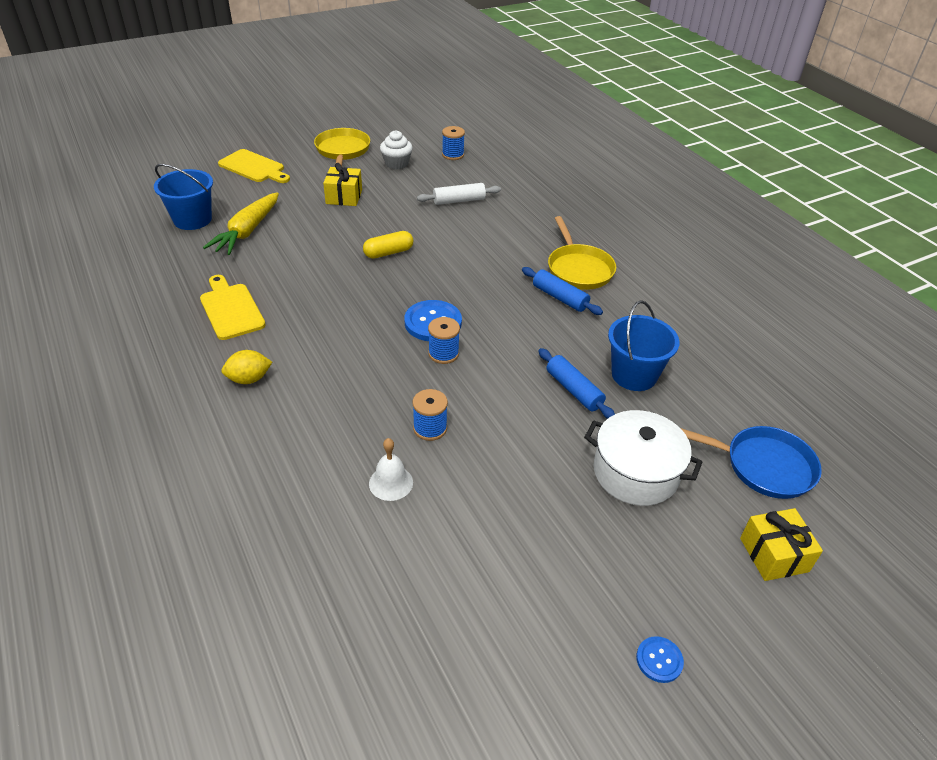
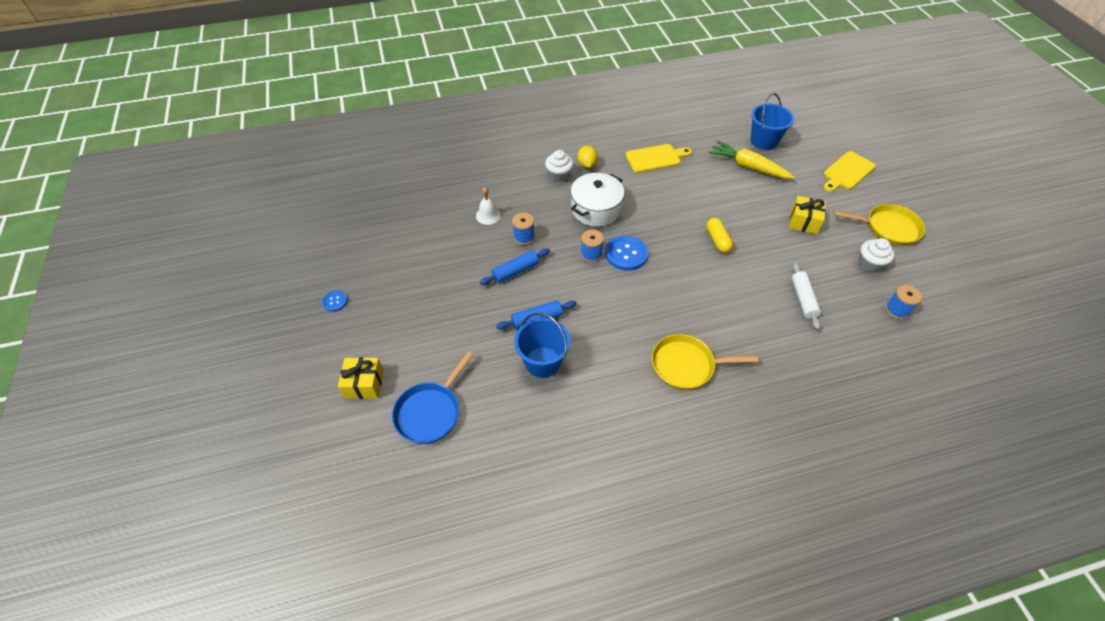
camera: 105 degrees right, 10 degrees up
blue rolling pin [522,267,603,315] -> blue rolling pin moved to [480,249,550,285]
white pot [584,410,702,506] -> white pot moved to [571,173,625,227]
none -> white cupcake [545,150,573,182]

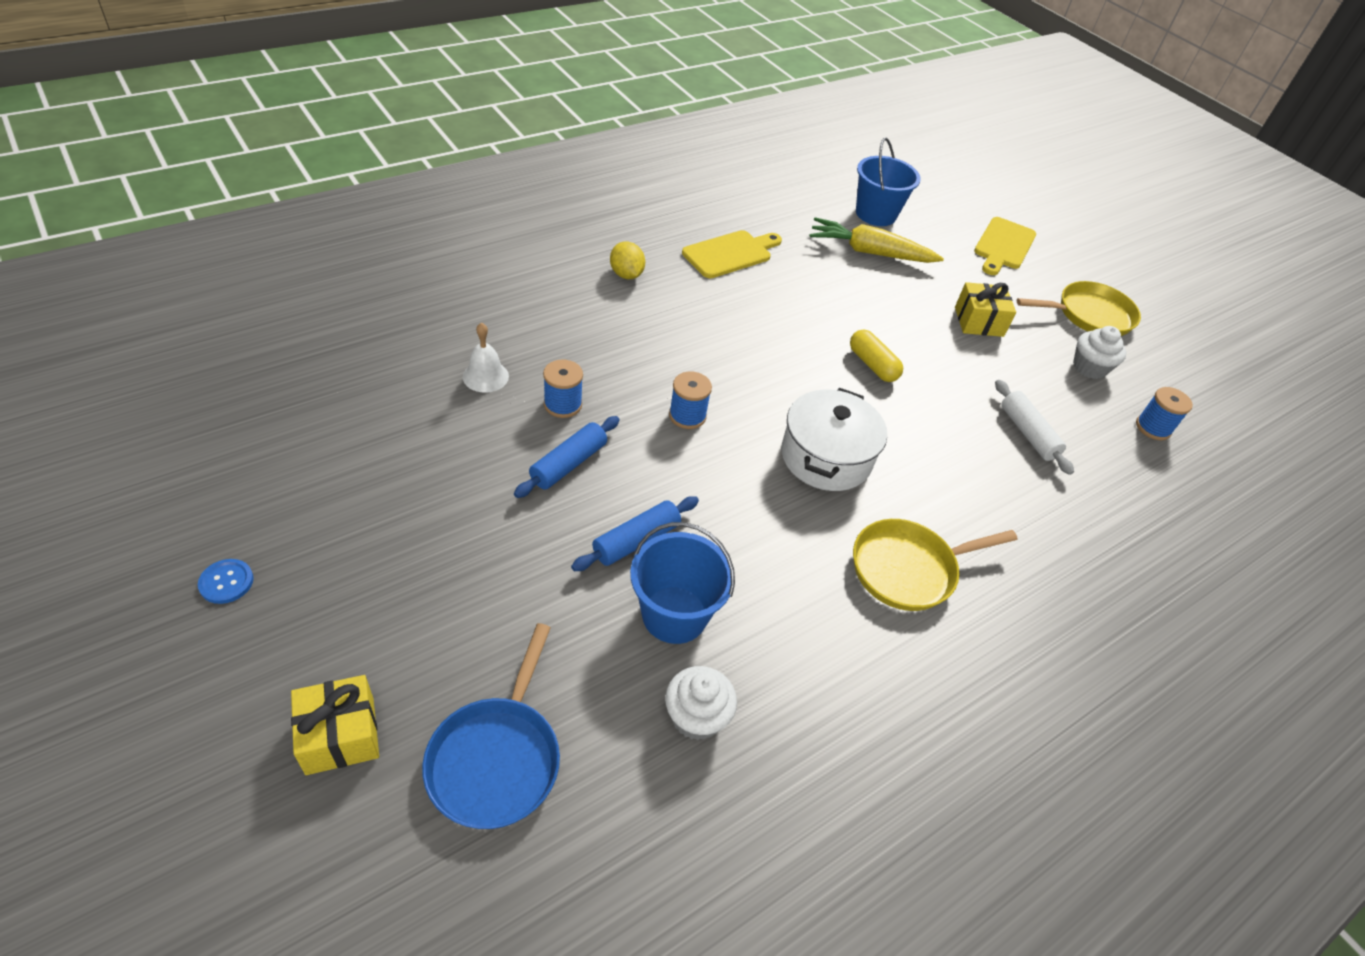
camera: 25 degrees left, 5 degrees down
white cupcake [545,150,573,182] -> white cupcake moved to [665,666,737,740]
white pot [571,173,625,227] -> white pot moved to [781,388,887,491]
blue button [605,235,648,271] -> none

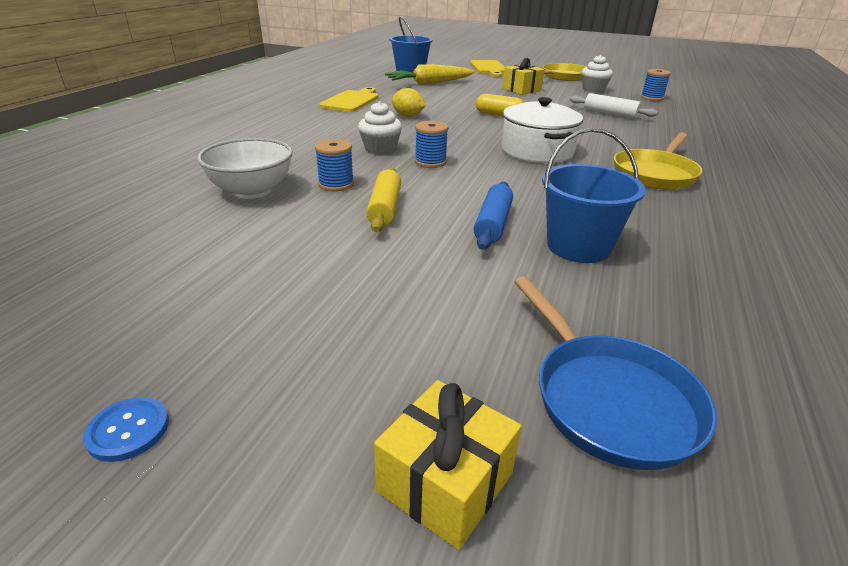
camera: 30 degrees left, 15 degrees down
white bell [463,323,509,393] -> white bowl [197,138,293,199]
blue rolling pin [514,416,620,498] -> yellow rolling pin [366,168,401,232]
yellow lemon [610,241,645,279] -> yellow lemon moved to [392,88,426,117]
white cupcake [665,666,737,740] -> white cupcake moved to [358,101,402,155]

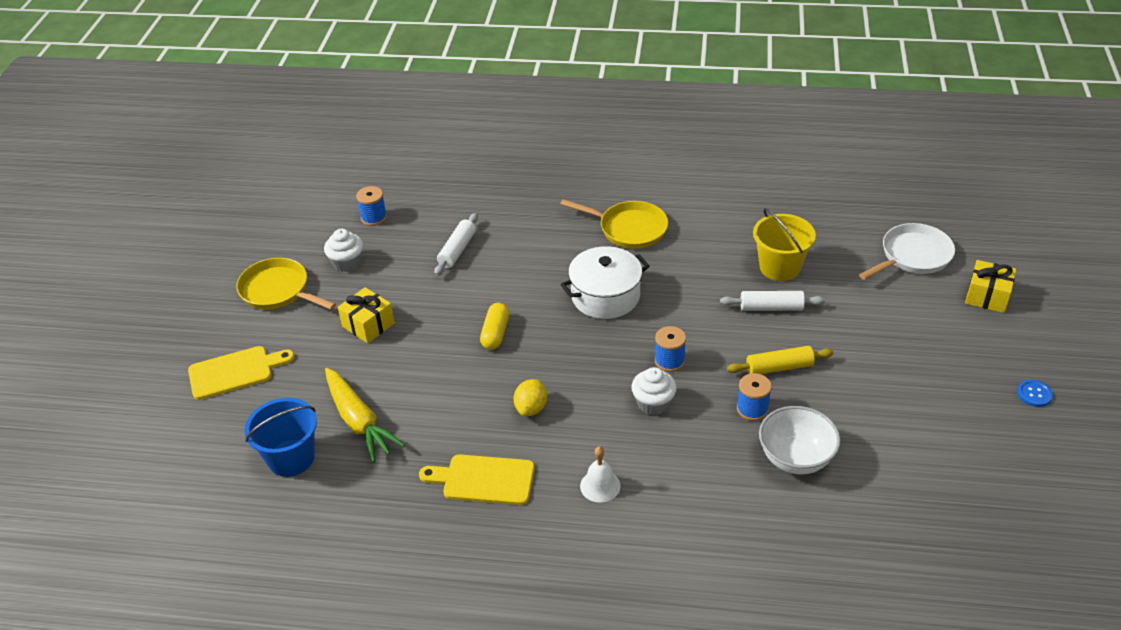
camera: 100 degrees left, 10 degrees up
blue rolling pin [473,182,513,250] -> white rolling pin [720,291,825,311]
blue pan [514,276,717,470] -> white pan [859,223,955,280]
blue bucket [542,128,646,263] -> yellow bucket [753,208,816,281]
none -> white bell [580,446,620,502]

